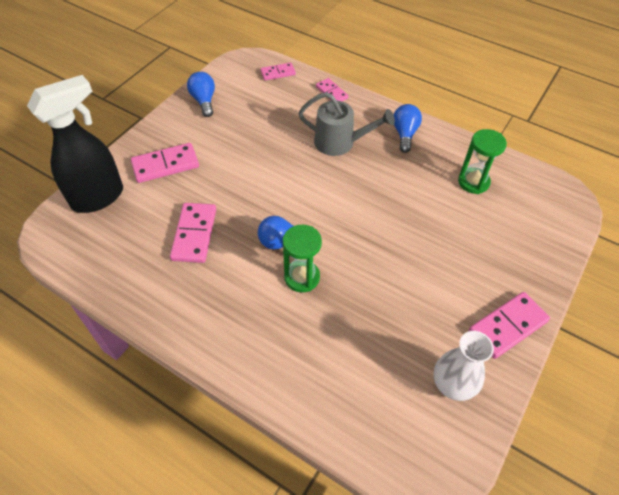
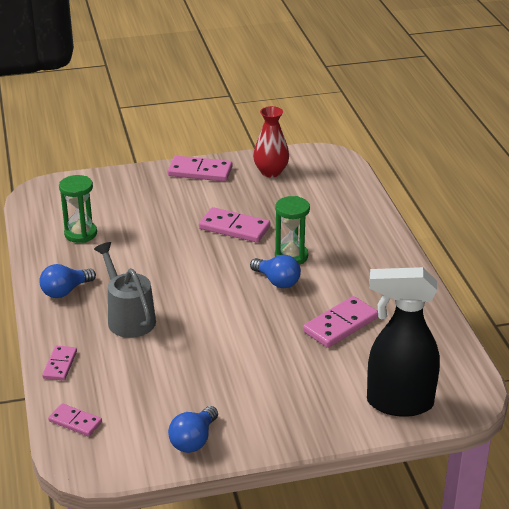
camera: 135 degrees left, 20 degrees down
pink domino [131,143,199,183] -> pink domino moved to [199,207,270,243]
white vase [434,331,494,401] -> red vase [253,106,289,177]

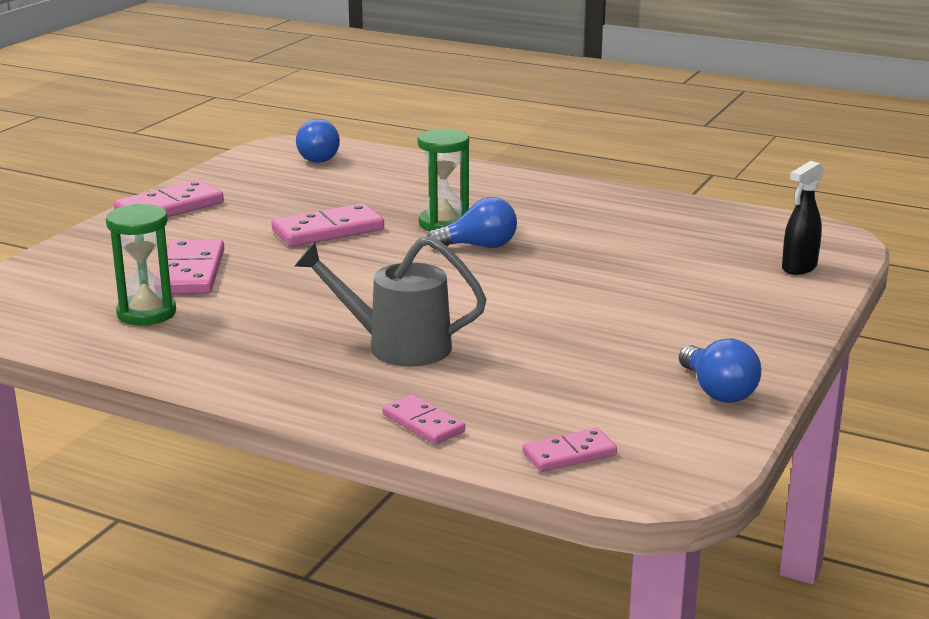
camera: 50 degrees left, 10 degrees down
blue light bulb [39,264,96,298] -> blue light bulb moved to [296,119,340,163]
red vase [253,106,289,177] -> none
pink domino [303,296,378,348] -> pink domino moved to [157,239,224,294]
black spray bottle [367,267,440,417] -> black spray bottle [782,161,824,275], size x0.49

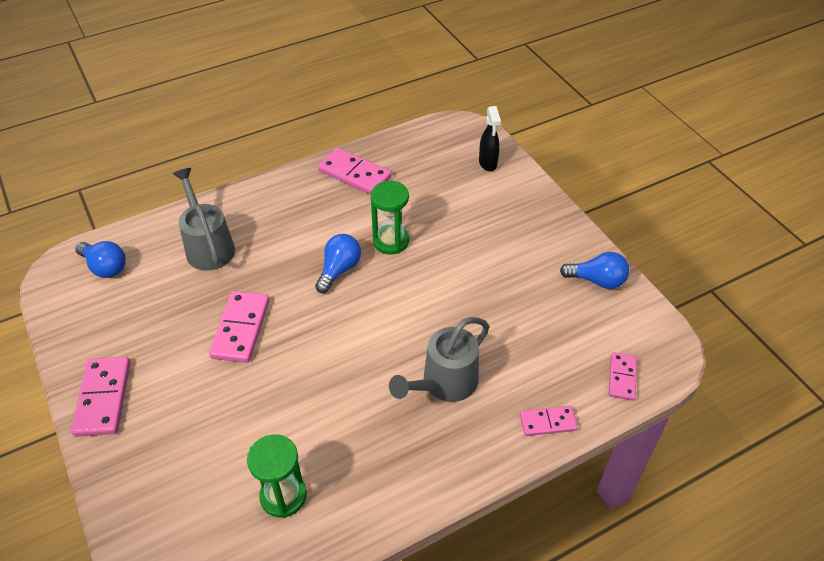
camera: 55 degrees left, 25 degrees up
pink domino [157,239,224,294] -> pink domino moved to [318,148,392,194]
green hourglass [418,129,469,231] -> green hourglass moved to [370,181,409,255]
none -> grey watering can [173,168,235,271]

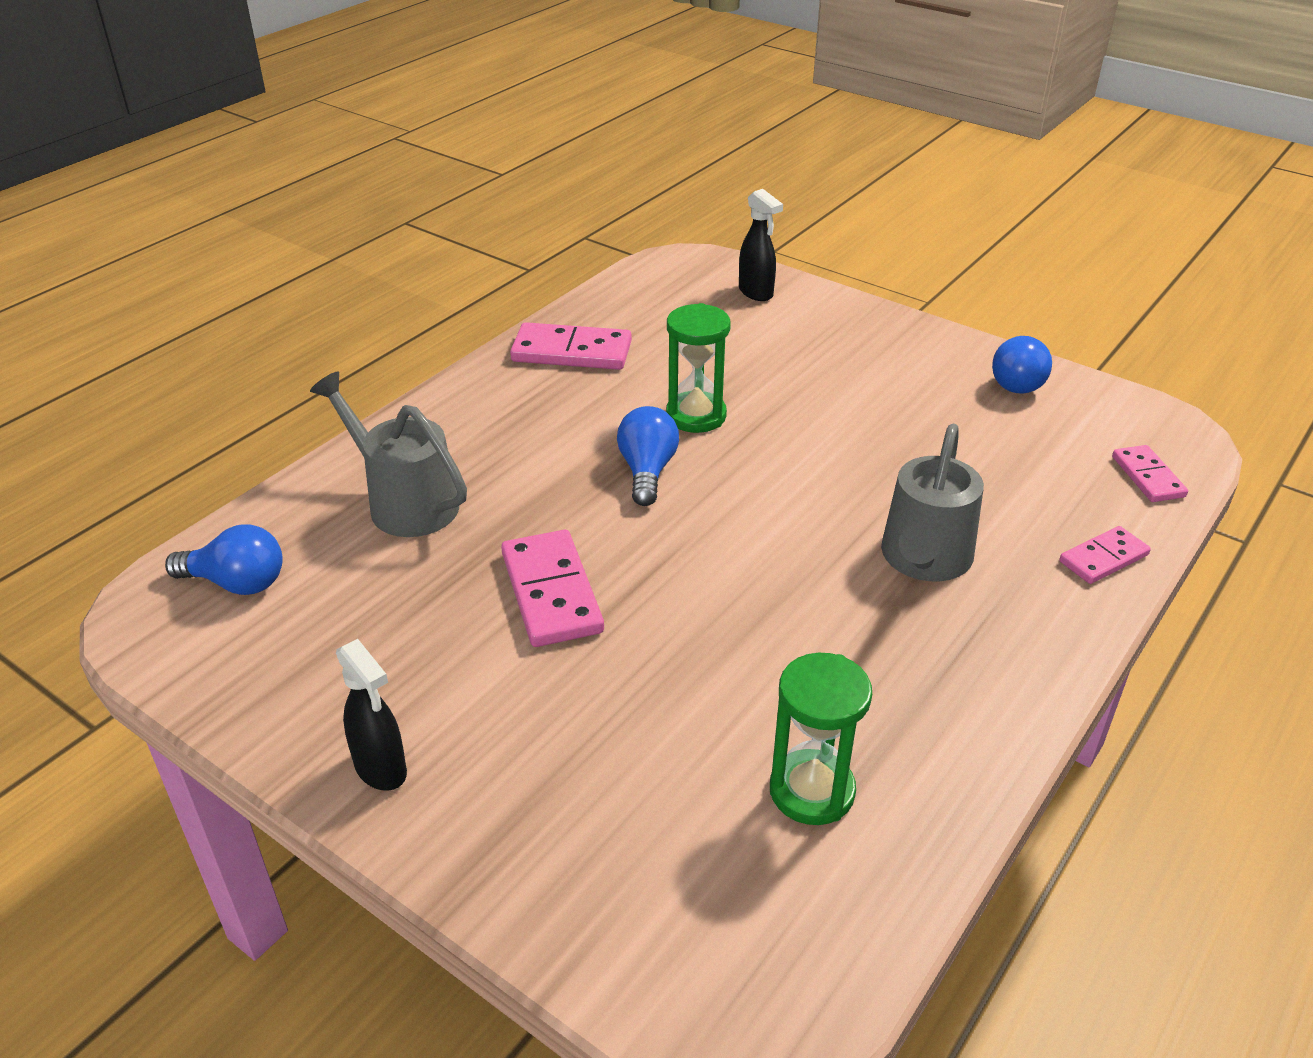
camera: 25 degrees left, 10 degrees down
pink domino [71,357,130,437] -> black spray bottle [336,639,407,791]
blue light bulb [560,252,629,289] -> blue light bulb turned 120 degrees clockwise [992,336,1052,394]

